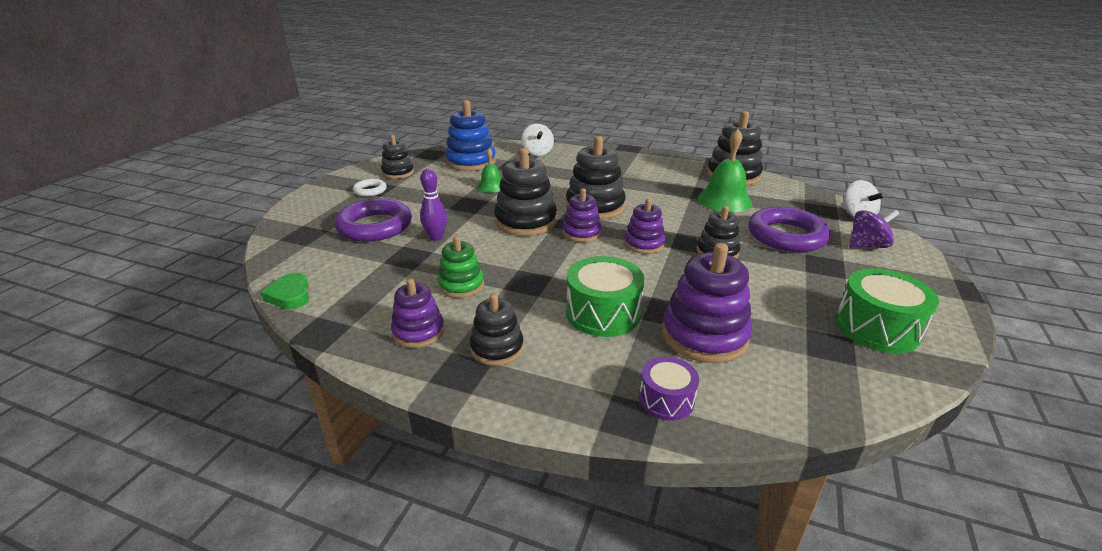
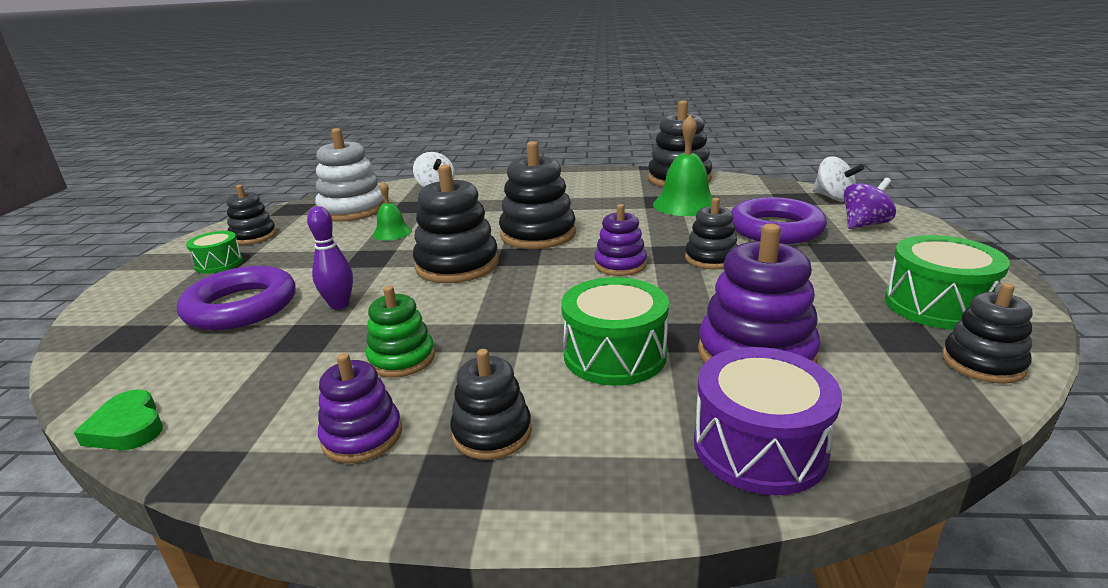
camera: 15 degrees left, 5 degrees down
white ring [353,179,387,197] -> green drum [186,231,243,274]
blue stacking toy [445,100,496,171] -> white stacking toy [315,128,385,222]
purple stacking toy [562,188,601,242] -> none
purple drum [639,357,699,421] -> purple drum [694,347,842,495], size x1.65
none -> black stacking toy [942,283,1032,384]

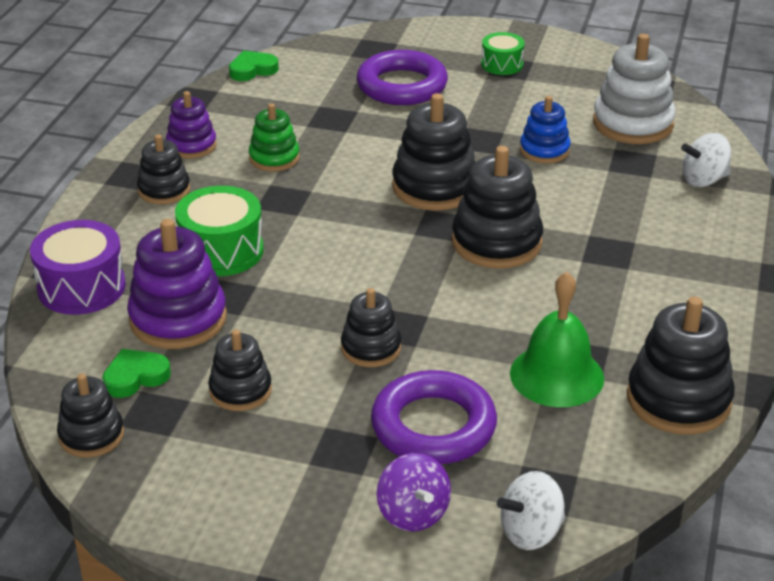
camera: 100 degrees right, 10 degrees up
black stacking toy [227,185,277,245] -> black stacking toy moved to [208,329,272,411]
purple bowling pin [307,206,353,310] -> none
green bell [373,181,412,241] -> blue stacking toy [520,96,571,163]
purple stacking toy [594,204,647,276] -> none
green drum [885,235,1010,330] -> none
none -> green heart [102,349,171,398]

